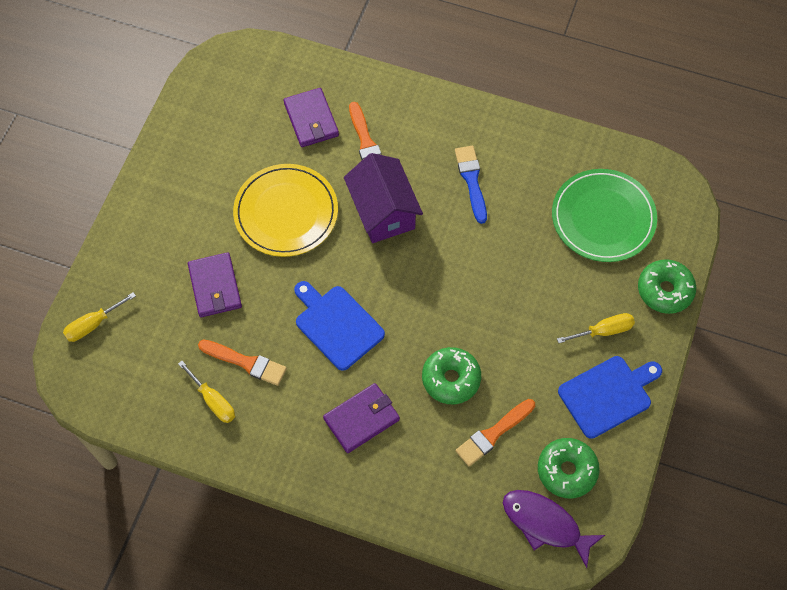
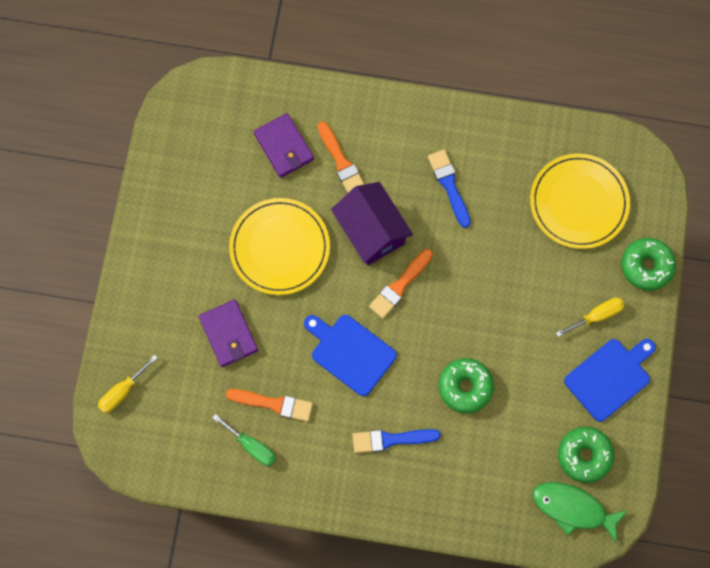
camera: 10 degrees left, 10 degrees up
yellow screwdriver [178,361,235,423] -> green screwdriver [212,414,276,466]
purple wallet [323,383,400,453] -> blue brush [352,429,441,453]
orange brush [456,399,535,466] -> orange brush moved to [369,249,433,319]
purple fish [503,490,605,568] -> green fish [533,482,628,543]
green plate [552,169,657,262] -> yellow plate [530,154,630,249]

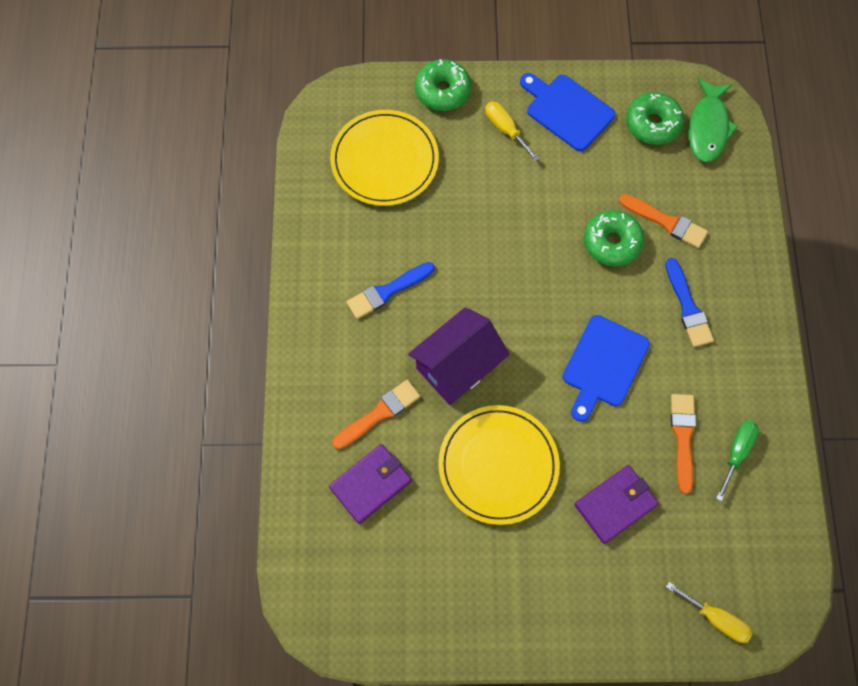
camera: 100 degrees left, 5 degrees down
orange brush [369,249,433,319] -> orange brush moved to [619,194,708,248]

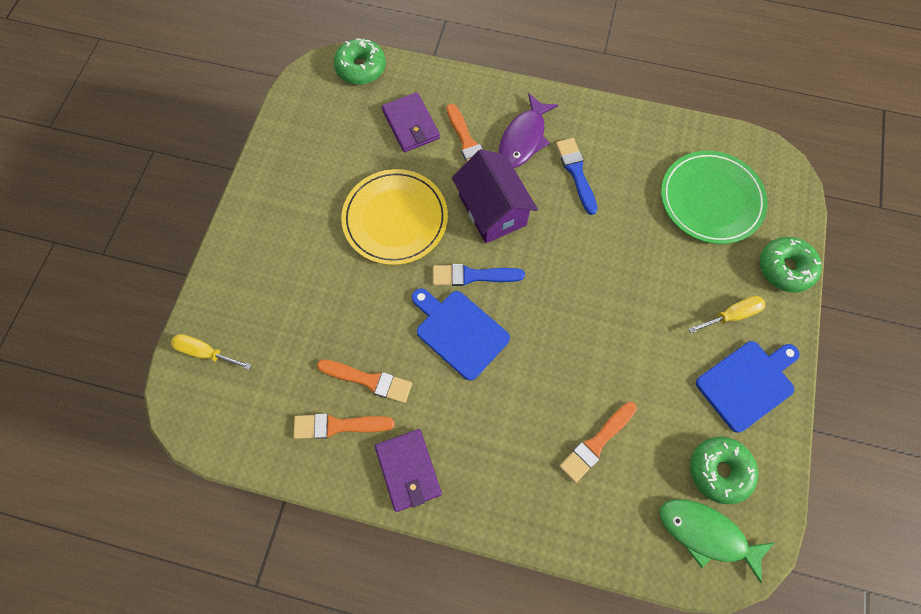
camera: 105 degrees right, 0 degrees up
yellow plate [330,110,439,206] -> green plate [661,151,768,244]
purple wallet [575,465,659,544] -> purple wallet moved to [375,429,442,512]
green donut [584,210,644,267] -> green donut moved to [334,38,386,85]
blue brush [665,258,714,347] -> blue brush moved to [433,264,525,286]
yellow screwdriver [666,582,753,643] -> yellow screwdriver turned 60 degrees clockwise [171,334,251,370]
green screwdriver [716,420,759,501] -> orange brush [293,414,395,439]
none -> purple fish [499,93,558,168]

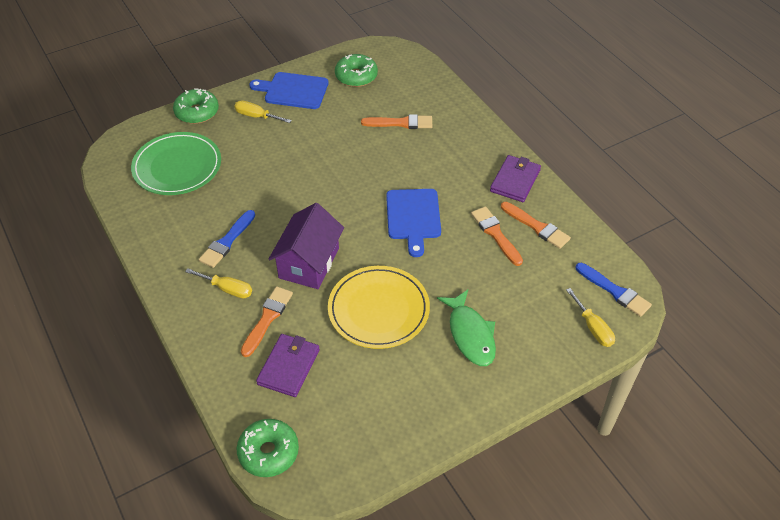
camera: 135 degrees left, 20 degrees down
blue brush [433,264,525,286] -> blue brush moved to [576,263,652,317]
purple fish [499,93,558,168] -> yellow screwdriver [185,268,252,299]
green fish [660,499,774,583] -> green fish moved to [437,290,496,366]

